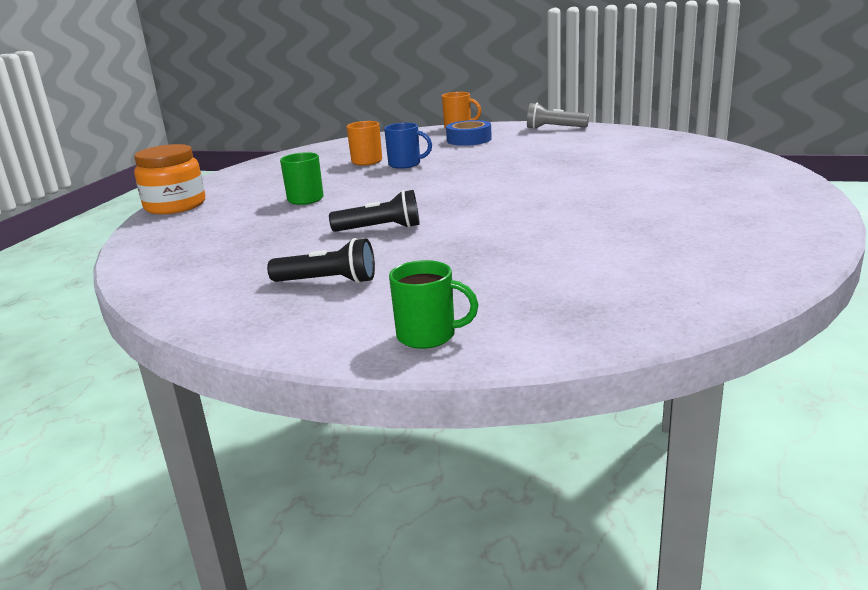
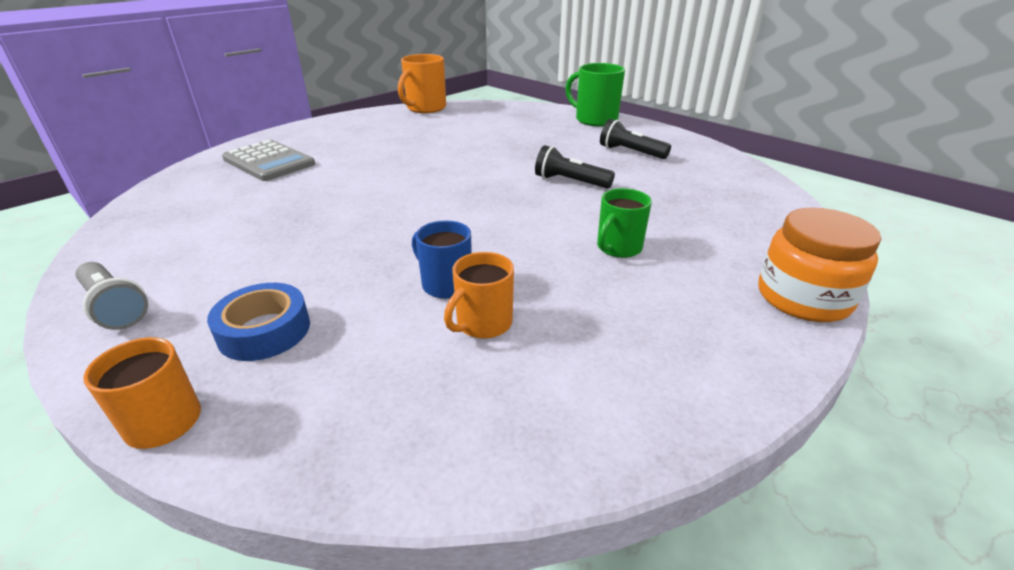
camera: 155 degrees left, 10 degrees up
green mug [389,260,478,349] -> green mug [565,63,625,126], size x1.52
none -> grey calculator [222,140,315,181]
none -> orange mug [398,54,446,113]

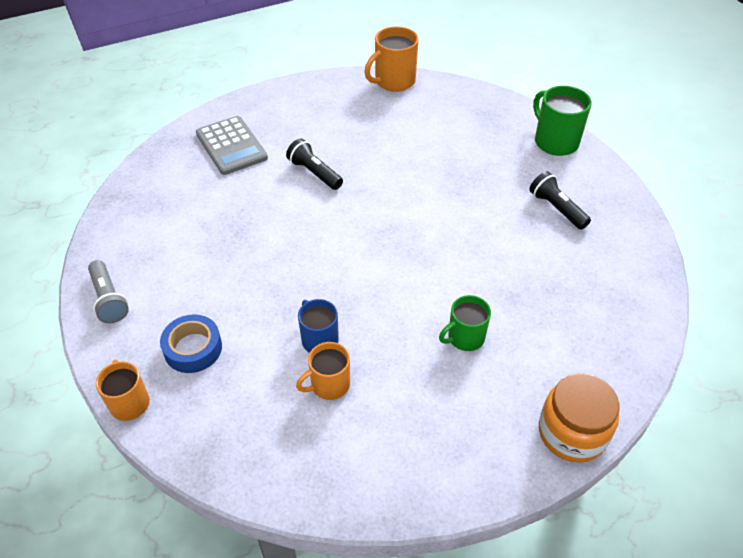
camera: 20 degrees right, 15 degrees up
black flashlight [535,145,615,188] -> black flashlight moved to [286,138,343,190]

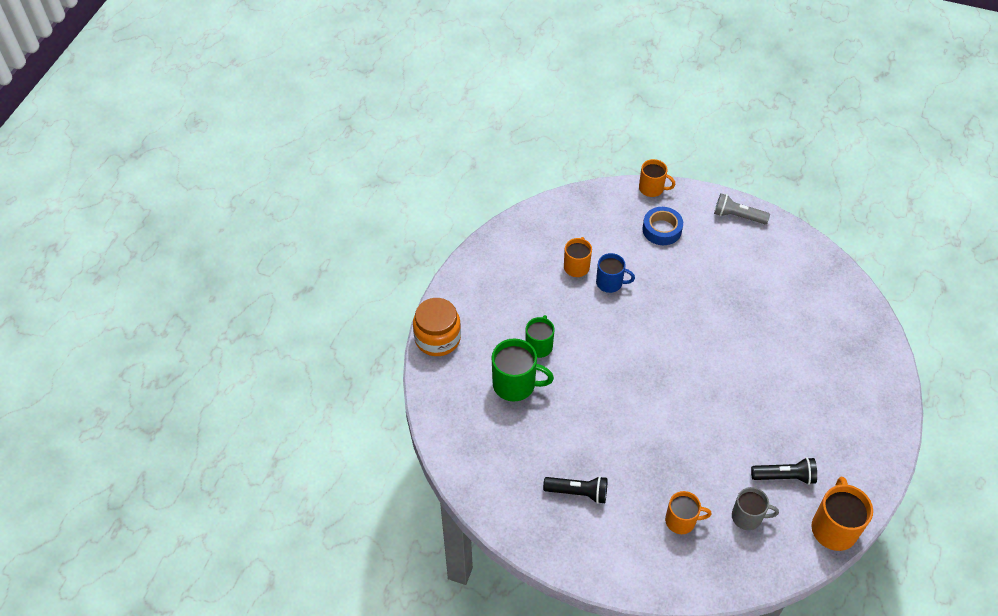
camera: 135 degrees right, 5 degrees up
grey calculator [196,116,268,175] -> none
black flashlight [286,138,343,190] -> black flashlight moved to [751,457,817,485]
green mug [533,86,592,156] -> green mug moved to [492,338,554,402]
none -> orange mug [665,491,712,534]
none -> grey mug [732,487,779,530]

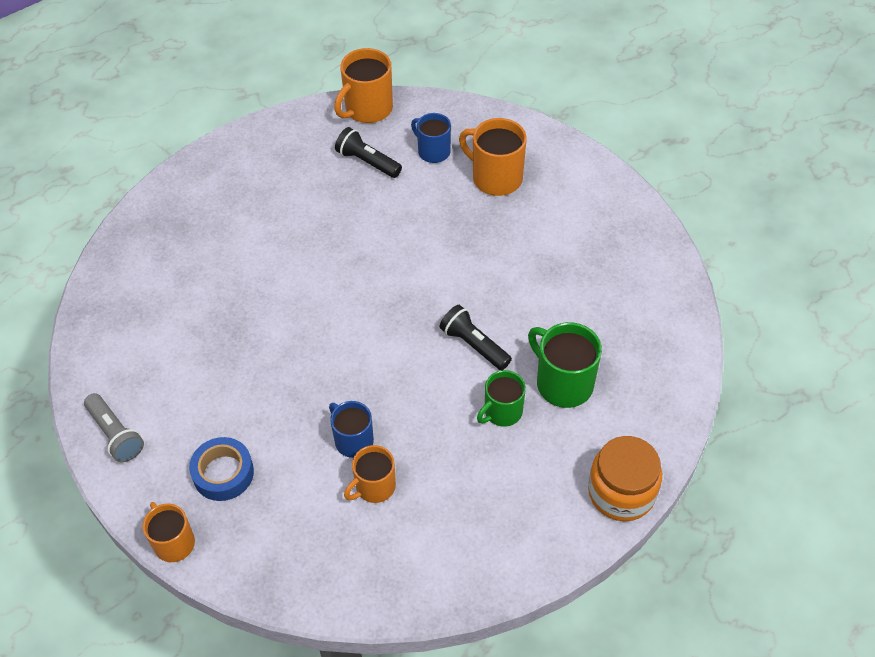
camera: 145 degrees left, 0 degrees up
black flashlight [543,476,608,504] -> black flashlight moved to [440,305,512,370]
orange mug [665,491,712,534] -> orange mug [459,118,527,196], size x1.52
grey mug [732,487,779,530] -> blue mug [411,113,451,163]

